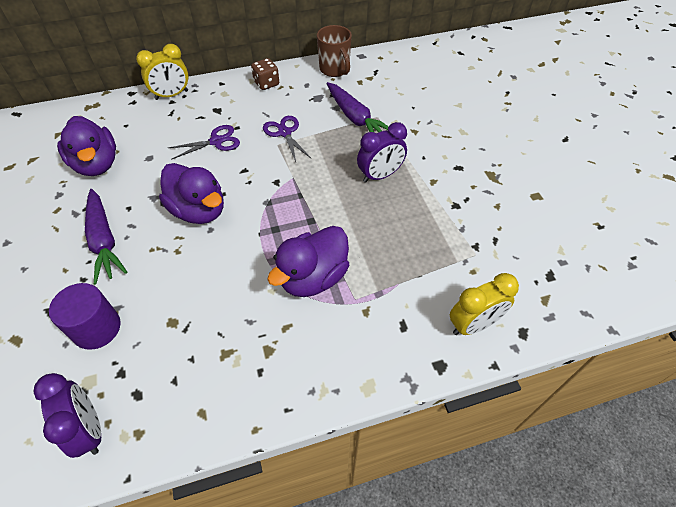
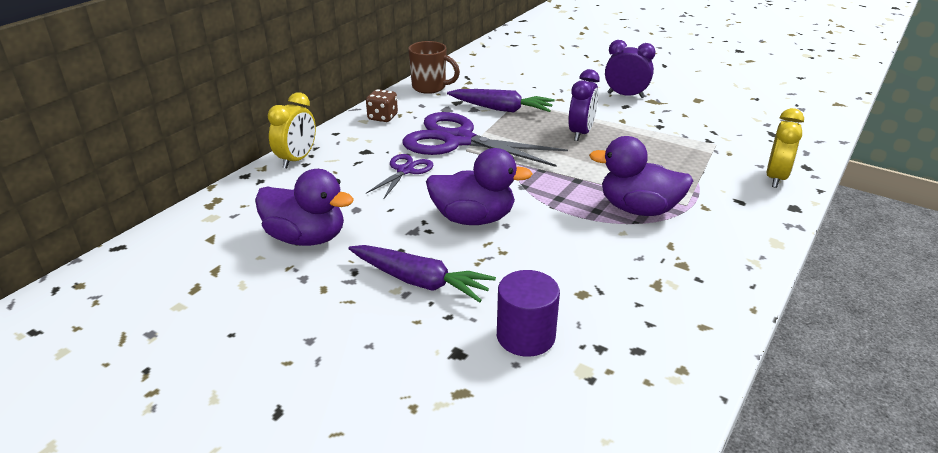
camera: 40 degrees left, 20 degrees down
purple clock [33,373,101,458] -> purple clock moved to [605,40,655,98]
purple scissors [263,116,312,162] -> purple scissors [403,112,568,167], size x2.04
purple duck [267,226,349,297] -> purple duck turned 105 degrees clockwise [589,136,693,216]

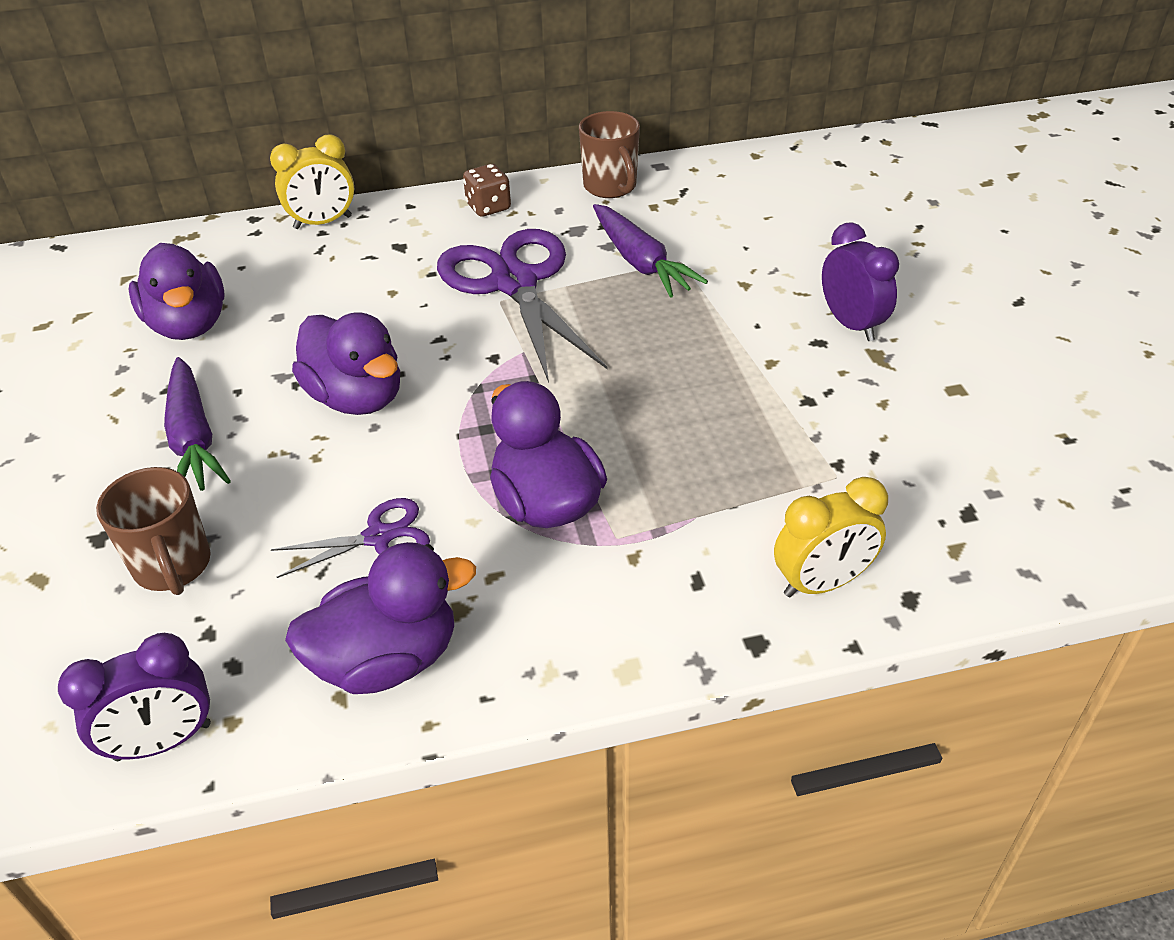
camera: 45 degrees right, 10 degrees up
purple scissors [366,154,433,200] -> purple scissors moved to [271,498,430,578]
purple cylinder [497,270,560,357] -> brown mug [96,467,211,595]
purple clock [568,69,600,141] -> purple clock moved to [58,633,211,761]
none -> purple duck [285,542,476,694]

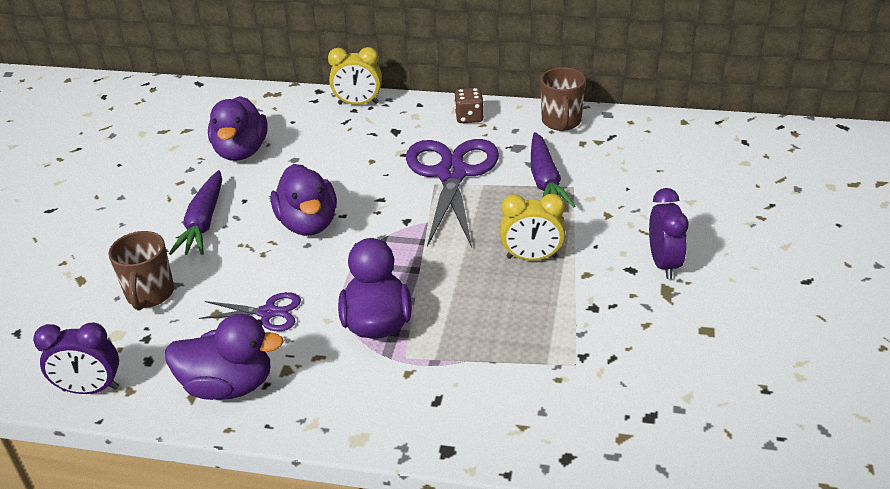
camera: 25 degrees right, 5 degrees down
yellow clock [774,477,888,597] -> yellow clock moved to [500,194,565,261]

